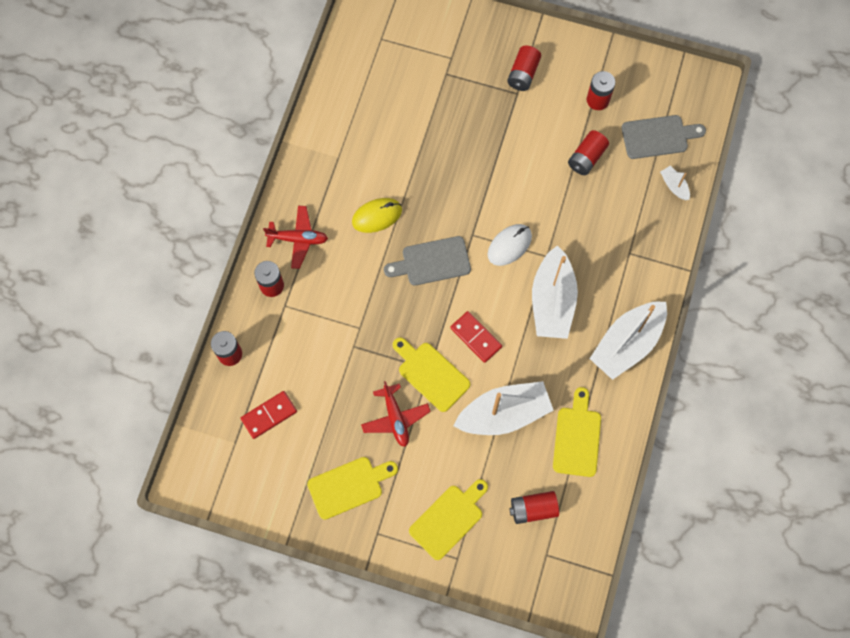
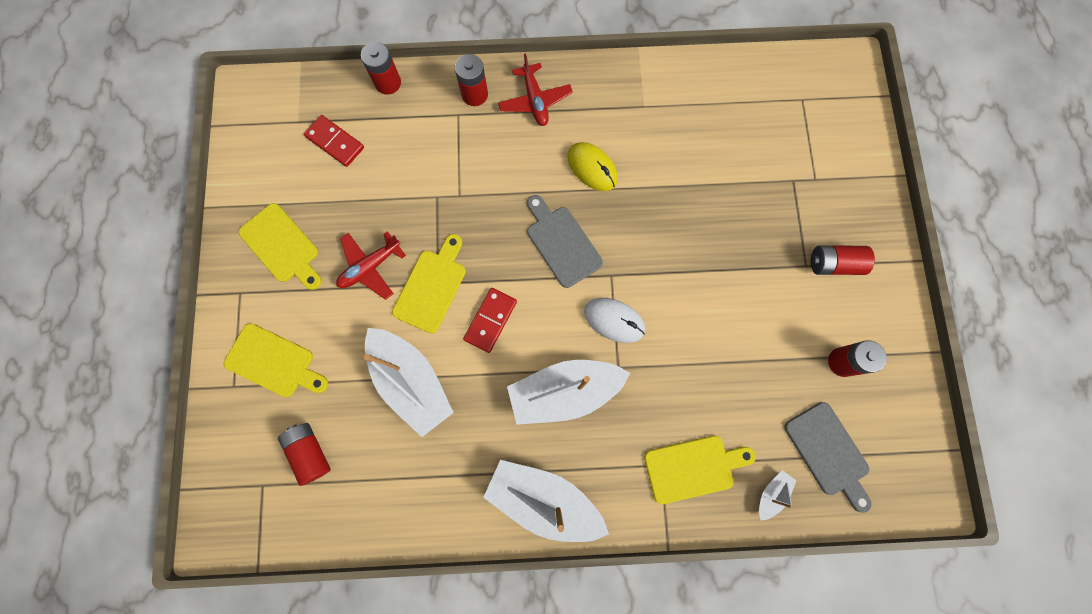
camera: 70 degrees right, 5 degrees up
yellow cutting board [553,387,601,477] -> yellow cutting board moved to [644,436,756,504]
red battery [568,130,609,175] -> none

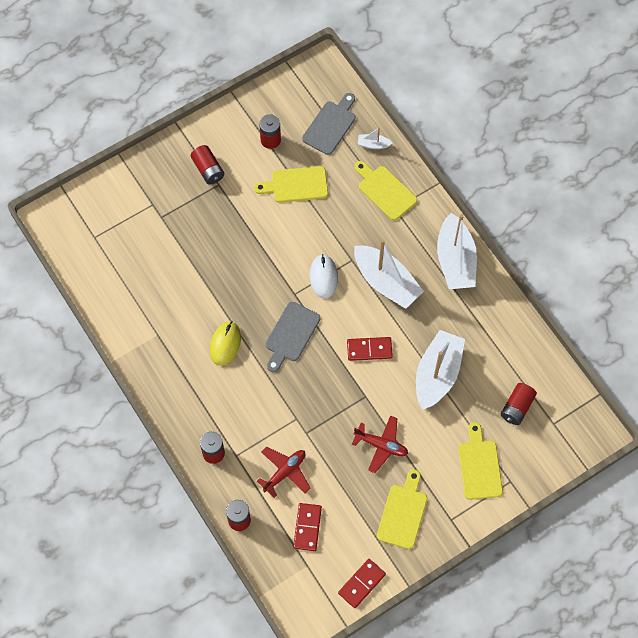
camera: 120 degrees left, 10 degrees down
yellow cutting board [392,234,466,333] -> yellow cutting board moved to [254,166,328,203]
red plane [498,53,573,126] -> red plane moved to [257,446,311,498]
none -> red domino [338,559,386,608]

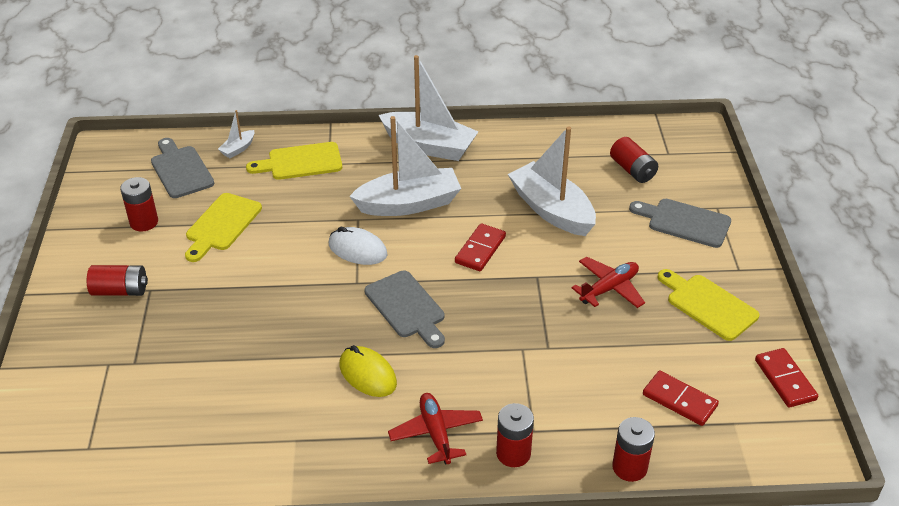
camera: 60 degrees left, 25 degrees down
red plane [257,446,311,498] -> red plane moved to [388,393,483,465]
yellow cutting board [459,422,503,500] -> grey cutting board [629,199,731,248]

